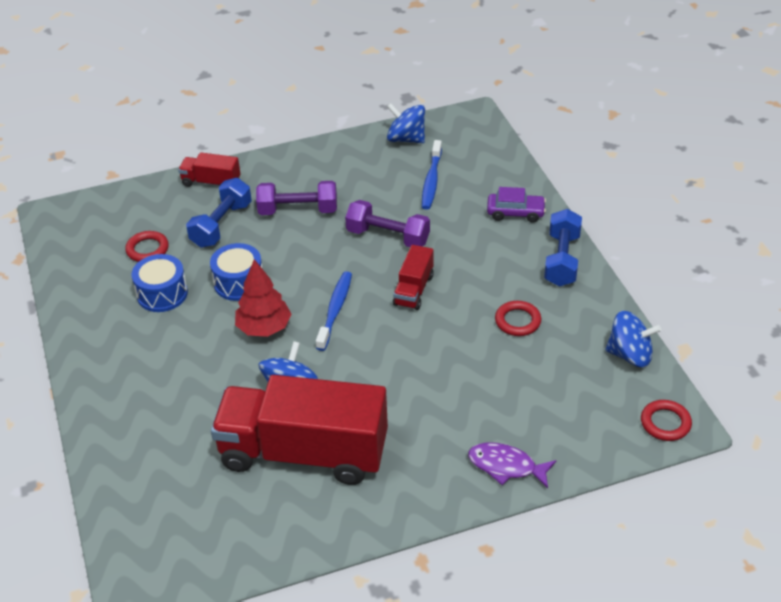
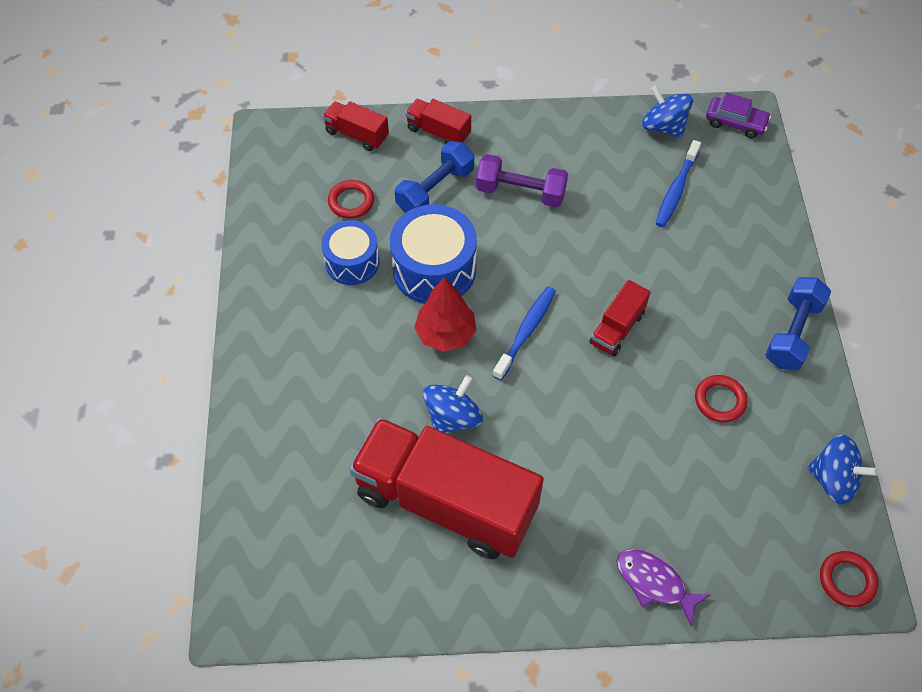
camera: 15 degrees right, 15 degrees up
blue drum [210,243,262,301] -> blue drum [390,204,477,304], size x1.53
purple dumbbell [345,200,430,247] -> none
purple car [487,187,546,223] -> purple car moved to [706,92,771,138]
none -> red truck [323,101,389,151]

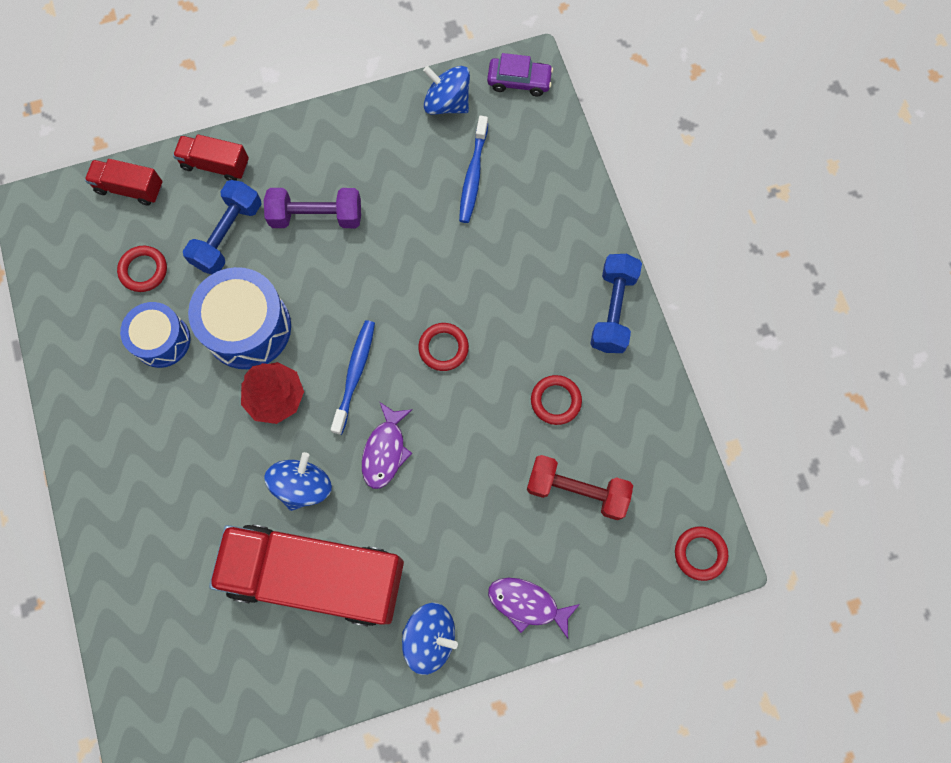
camera: 15 degrees left, 15 degrees up
red truck [589,280,651,357] -> red ring [418,323,469,371]
blue spinning top [807,435,878,505] -> blue spinning top moved to [402,603,458,675]
none -> purple fish [362,402,413,489]
none -> red dumbbell [527,455,633,520]

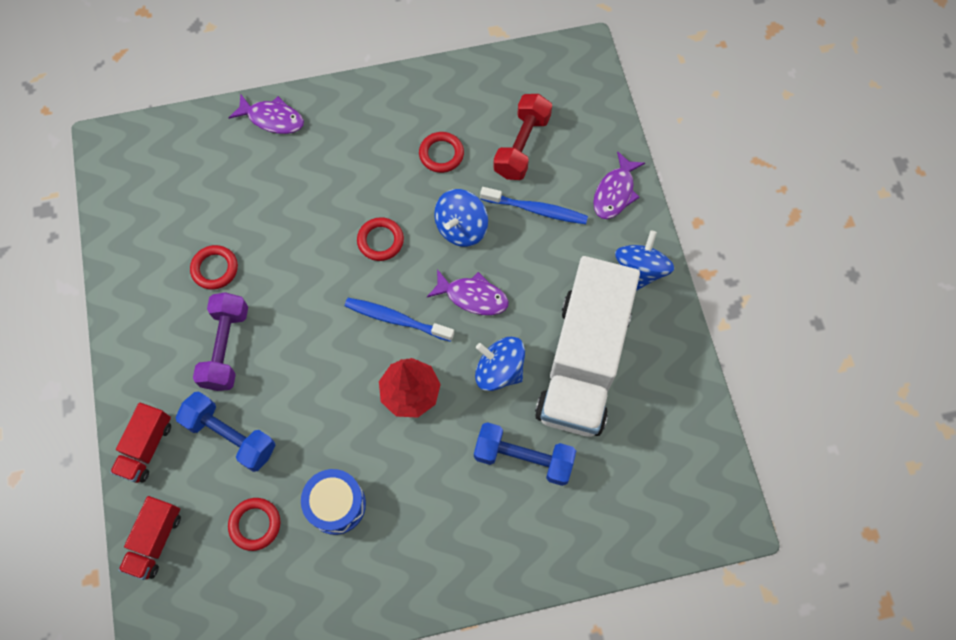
camera: 85 degrees left, 5 degrees down
blue drum [188,267,291,369] -> none
red truck [209,524,404,626] -> white truck [535,256,640,437]
blue spinning top [423,66,470,115] -> blue spinning top moved to [434,189,488,247]
blue toothbrush [459,116,488,223] -> blue toothbrush moved to [480,187,588,224]
purple car [487,53,553,96] -> none
blue dumbbell [590,254,642,353] -> blue dumbbell moved to [474,422,576,486]
red ring [675,527,728,581] -> red ring moved to [190,245,238,290]
none -> purple fish [229,94,304,134]

